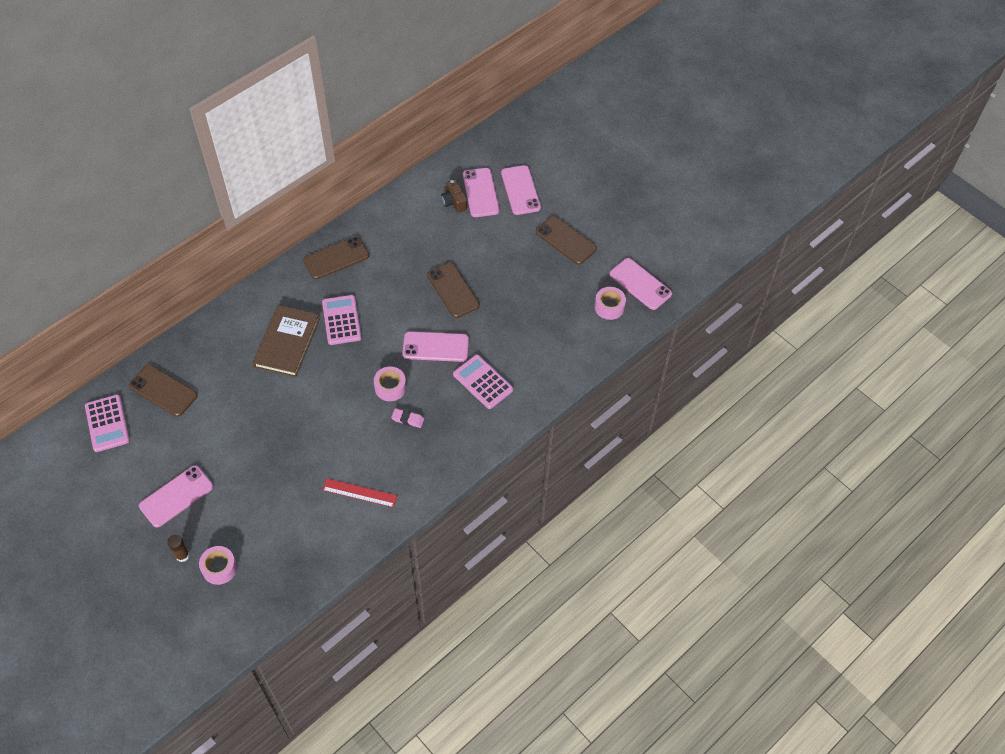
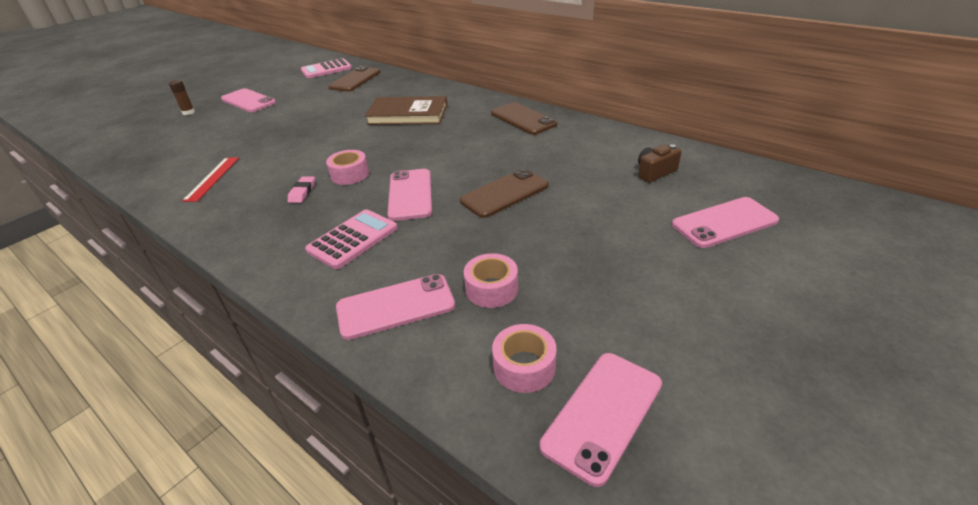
camera: 85 degrees right, 20 degrees down
pink tape [199,546,237,585] -> pink tape moved to [464,253,518,308]
pink calculator [322,295,361,345] -> none
pink phone [463,168,499,217] -> pink phone moved to [336,274,455,340]
brown phone [536,216,597,265] -> none

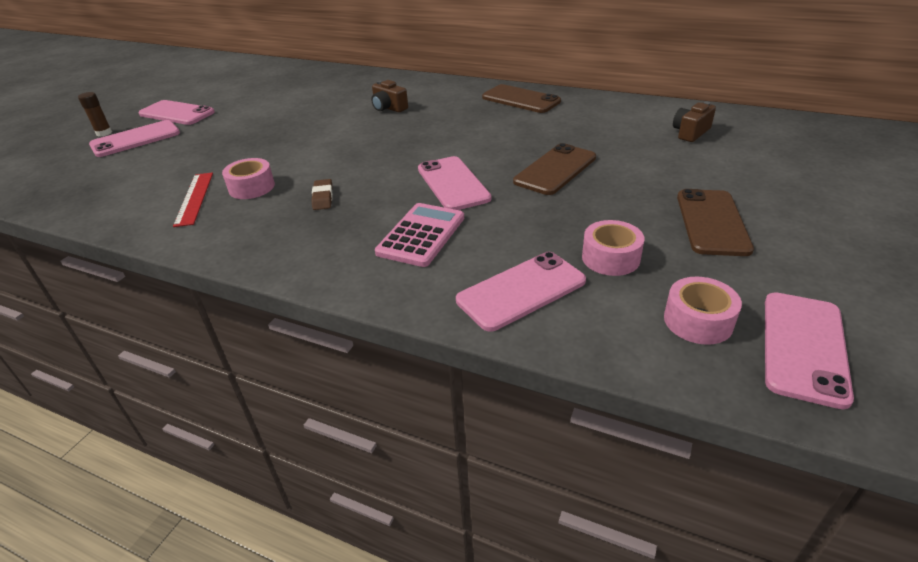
camera: 15 degrees left, 0 degrees up
pink eraser [288,176,315,203] -> brown eraser [311,179,333,210]
pink calculator [301,58,352,78] -> none
pink tape [326,150,369,185] -> pink tape moved to [222,158,275,199]
brown phone [328,66,381,92] -> brown phone moved to [677,189,754,256]
brown book [365,96,447,125] -> brown camera [371,80,408,112]
pink phone [672,197,779,248] -> pink phone moved to [89,120,180,157]

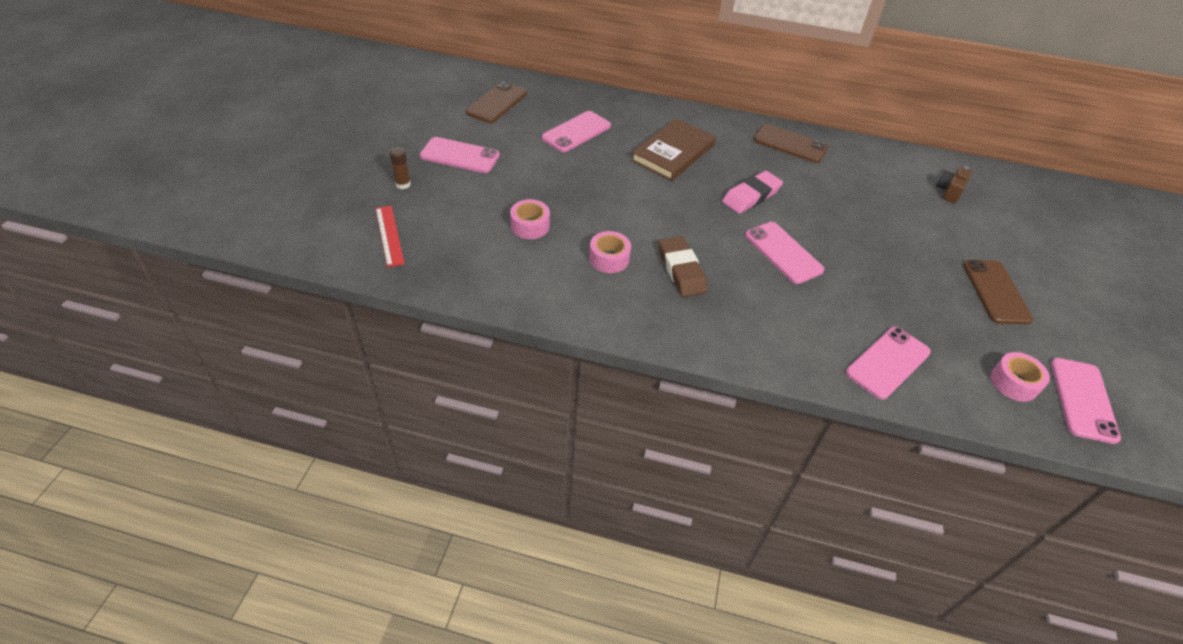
camera: 15 degrees left, 10 degrees up
pink phone [89,120,180,157] -> pink phone moved to [542,111,611,152]
red ruler [173,172,213,227] -> red ruler moved to [375,206,405,267]
brown eraser [311,179,333,210] -> brown eraser [659,236,708,297], size x1.80
brown camera [371,80,408,112] -> brown book [631,118,716,181]
pink calculator [375,203,464,267] -> none
brown phone [513,143,596,195] -> brown phone moved to [466,81,527,123]
pink tape [582,220,644,276] -> pink tape moved to [510,199,550,239]
none -> pink eraser [722,171,783,214]

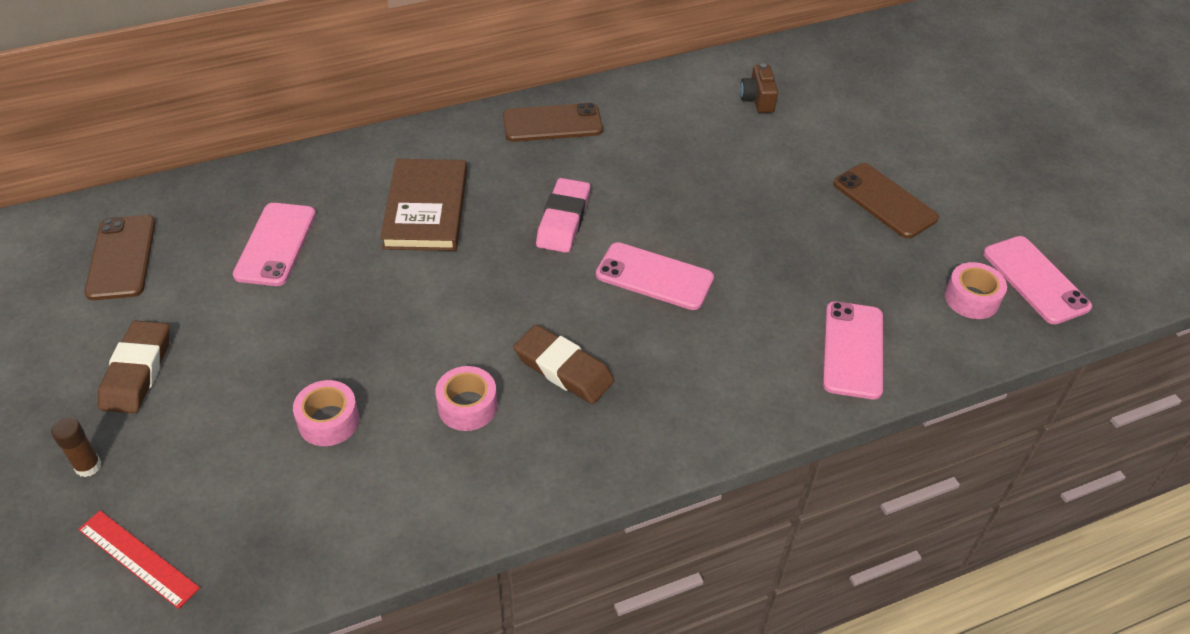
camera: 35 degrees left, 0 degrees up
pink phone [420,137,500,173] -> brown eraser [98,320,169,413]

